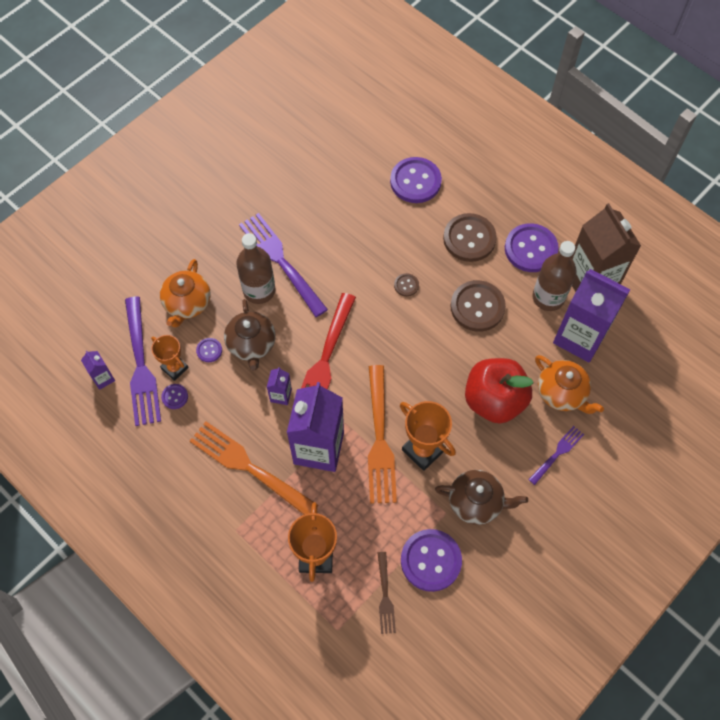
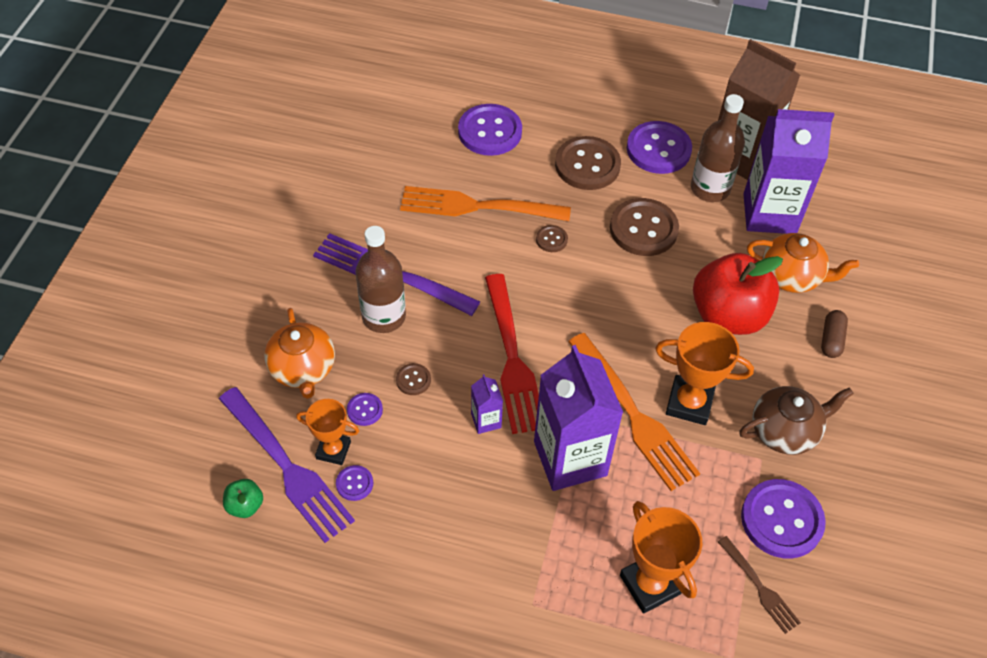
camera: 30 degrees left, 10 degrees down
purple carton [81,350,115,390] -> green apple [223,479,263,518]
orange fork [190,421,319,515] -> orange fork moved to [400,186,571,221]
brown teapot [224,299,275,370] -> brown button [396,363,431,395]
purple fork [528,426,584,485] -> brown capsule [821,310,848,358]

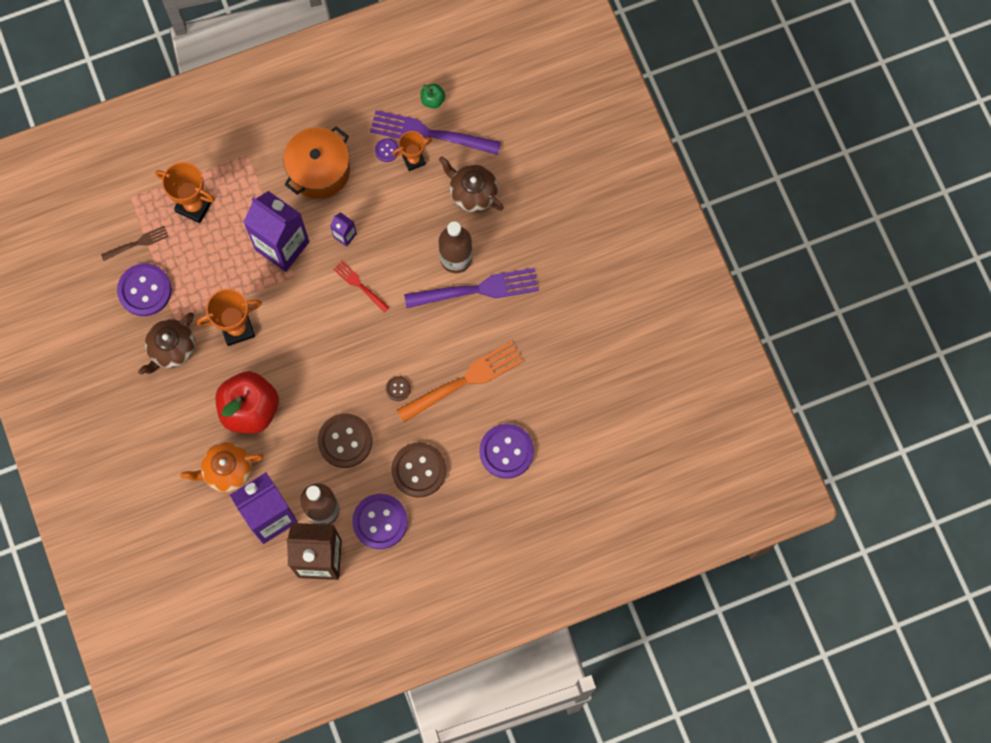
camera: 145 degrees right, 20 degrees up
orange teapot [264,308,335,399] -> brown teapot [439,156,504,212]
purple button [347,393,383,426] -> none
brown button [396,363,431,395] -> none
red fork [485,274,539,434] -> red fork [333,261,390,313], size x0.52
orange fork [568,333,700,491] -> none
brown fork [718,536,801,634] -> brown fork turned 135 degrees clockwise [101,226,169,261]
brown capsule [821,310,848,358] -> none
none -> orange pot [283,126,350,199]

